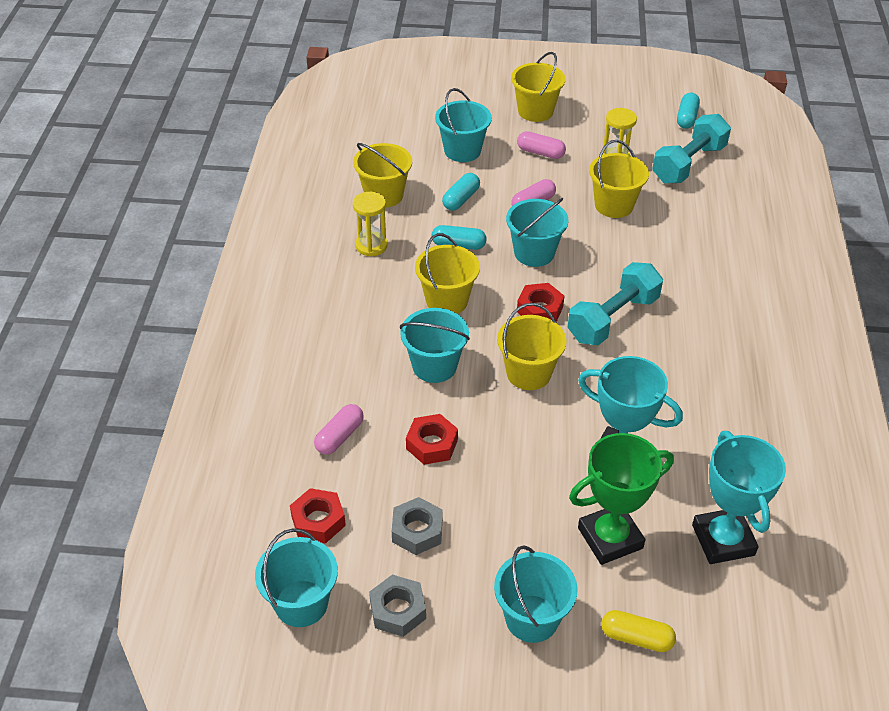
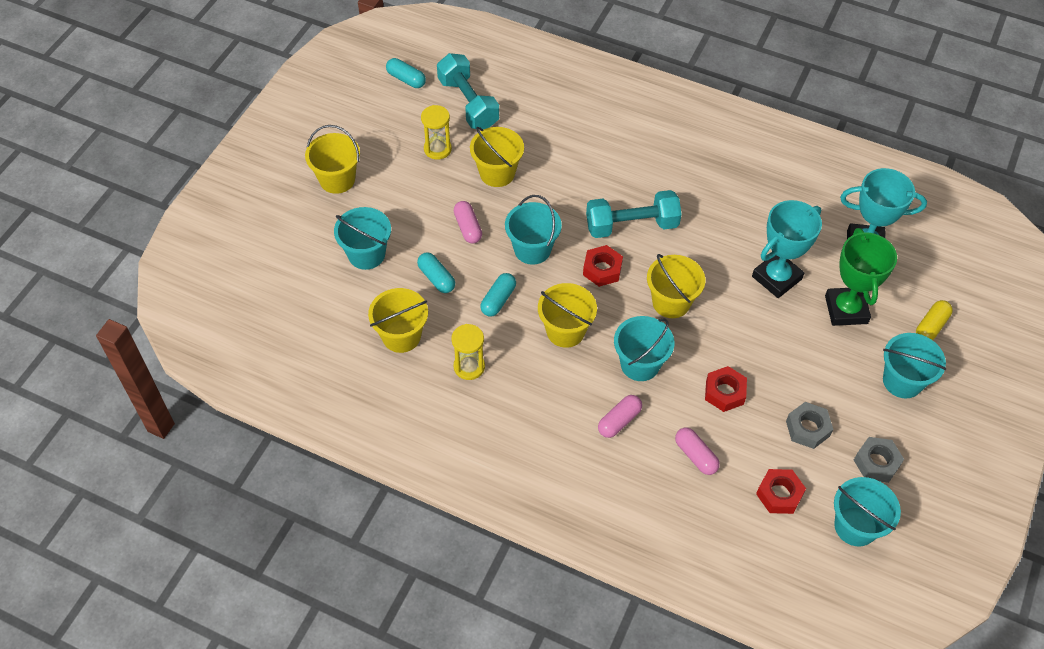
camera: 70 degrees left, 10 degrees up
pink capsule [517,131,566,159] -> pink capsule moved to [598,395,642,438]
turquoise dumbbell [567,262,663,345] -> turquoise dumbbell turned 75 degrees counterclockwise [586,190,682,238]

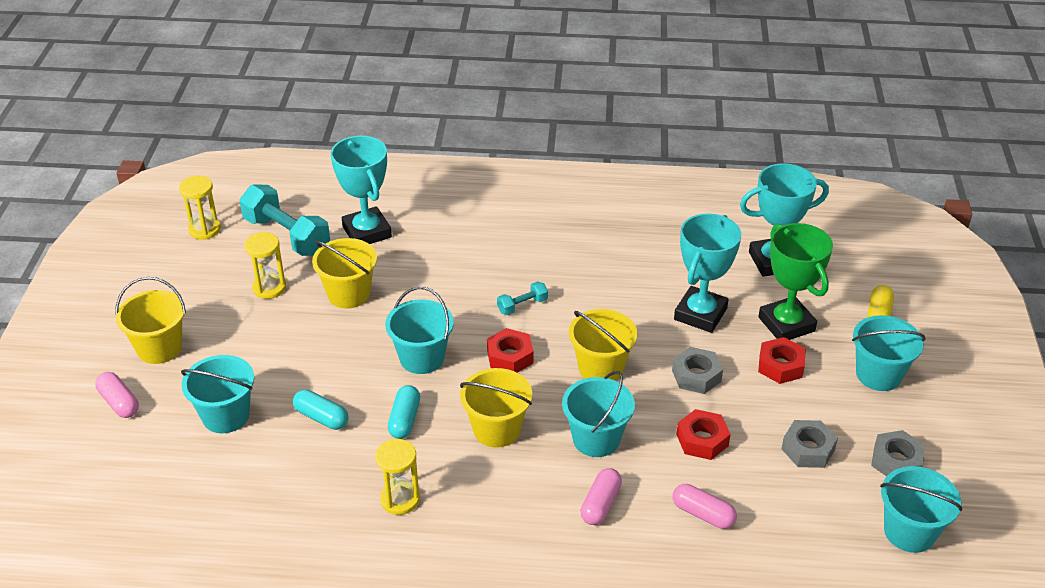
camera: 20 degrees left, 15 degrees down
yellow bucket [368,288,428,353] -> none
turquoise capsule [386,58,426,88] -> yellow hourglass [179,176,221,240]
pink capsule [454,201,482,244] -> pink capsule moved to [95,372,139,418]
turquoise dumbbell [586,190,682,238] -> turquoise dumbbell [497,281,548,315], size x0.48
red nut [756,469,806,514] -> red nut moved to [758,337,806,384]
none -> turquoise trophy [331,136,392,244]
none -> grey nut [672,347,723,394]

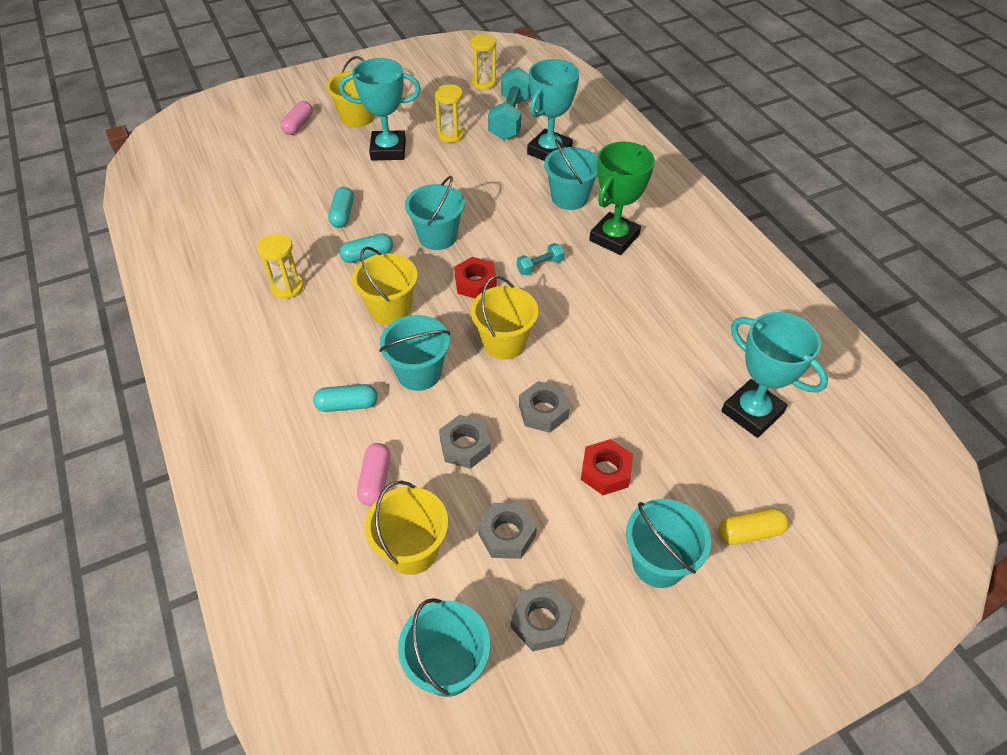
camera: 60 degrees right, 10 degrees up
turquoise bucket [181,355,254,433] -> turquoise bucket moved to [544,139,598,210]
yellow bucket [312,238,377,309] -> yellow bucket moved to [365,480,448,575]
turquoise dumbbell [497,281,548,315] -> turquoise dumbbell turned 60 degrees counterclockwise [517,243,564,275]
pink capsule [580,468,622,525] -> turquoise capsule [313,384,378,412]
turquoise trophy [674,213,741,333] -> turquoise trophy moved to [339,58,421,160]
red nut [676,409,731,460] -> grey nut [439,415,491,469]
green trophy [758,223,833,340] -> green trophy moved to [589,142,655,255]

